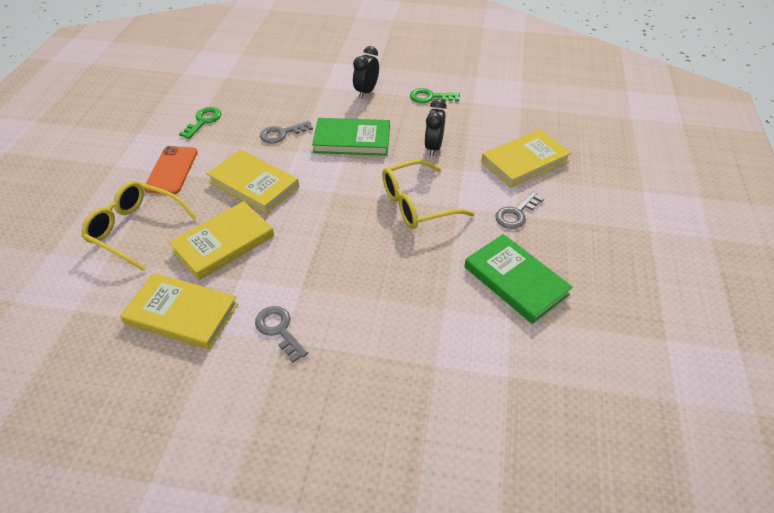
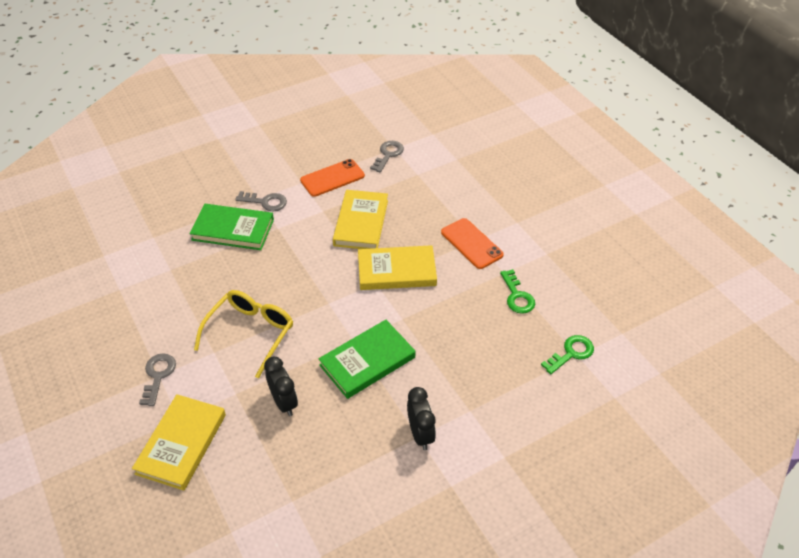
camera: 140 degrees right, 0 degrees up
yellow glasses [81,181,197,271] -> none
yellow book [120,273,238,350] -> orange phone [300,159,365,197]
grey key [260,121,313,144] -> grey key moved to [370,141,404,173]
green key [410,88,460,103] -> green key moved to [541,335,594,374]
green book [465,234,573,324] -> green book moved to [189,204,274,250]

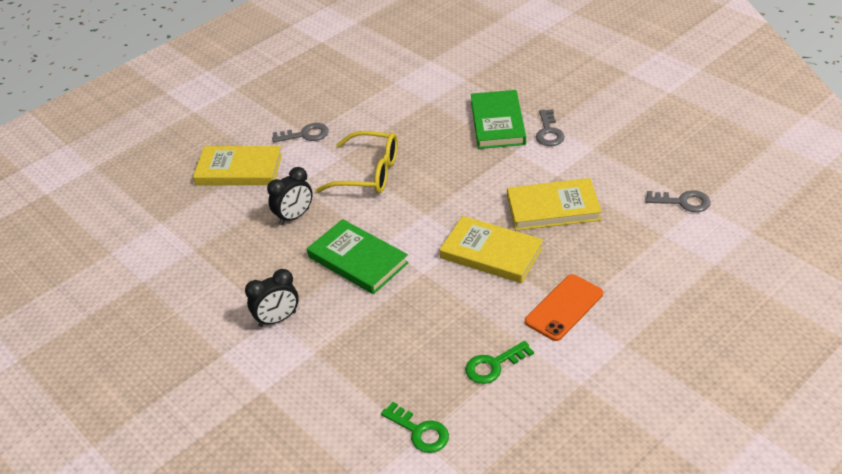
camera: 80 degrees right, 5 degrees down
orange phone [300,159,365,197] -> none
yellow book [358,245,437,290] -> yellow book turned 45 degrees counterclockwise [439,216,543,283]

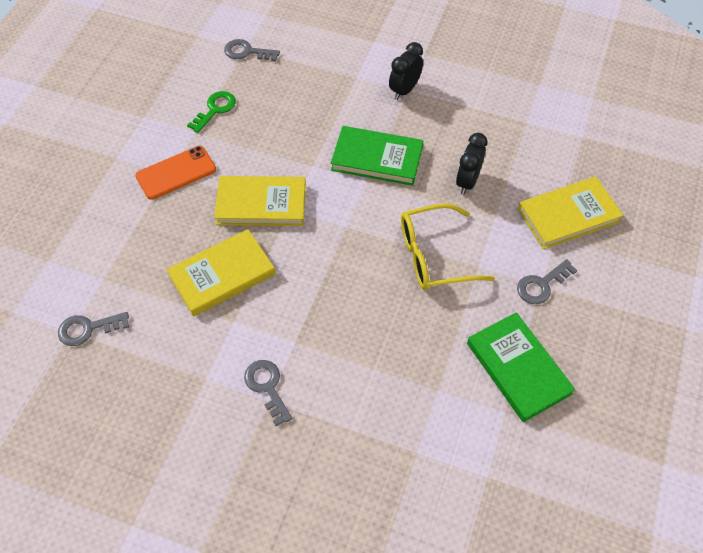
camera: 150 degrees right, 15 degrees up
green key [381,402,449,453] -> grey key [224,39,280,62]
green book [471,90,526,149] -> green book moved to [467,312,575,422]
orange phone [525,274,603,341] -> orange phone turned 45 degrees clockwise [135,146,216,200]

